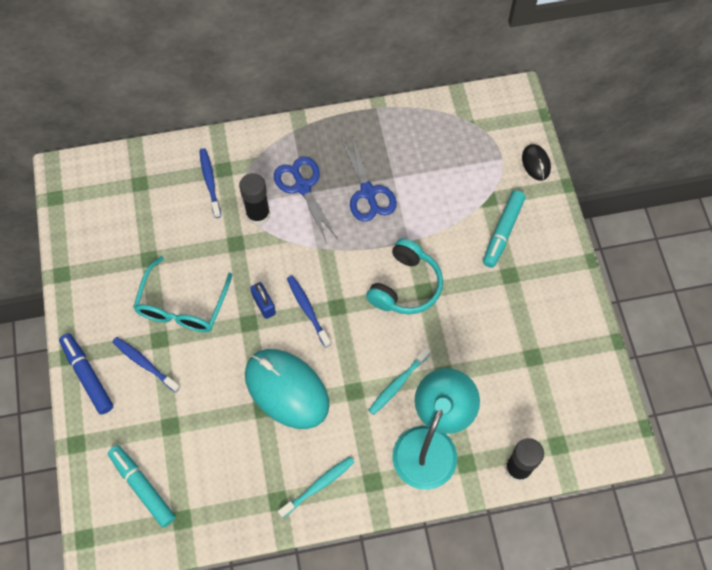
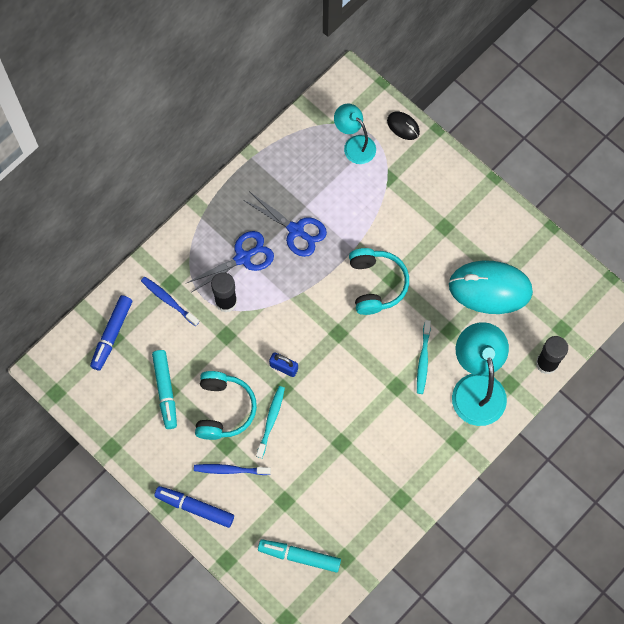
camera: 35 degrees left, 5 degrees up
turquoise glasses [133,256,232,332] -> turquoise headphones [195,371,257,440]
turquoise mouse [245,349,329,429] -> turquoise mouse moved to [449,260,533,314]
blue scissors [274,156,338,243] -> blue scissors turned 120 degrees clockwise [185,231,274,293]
turquoise toothbrush [278,457,354,518] -> turquoise toothbrush moved to [256,386,285,459]
blue toothbrush [287,275,331,348] -> none
turquoise marker [483,190,526,268] -> turquoise marker moved to [152,350,177,429]
none -> blue marker [90,295,132,371]
none -> turquoise lamp [334,103,376,164]

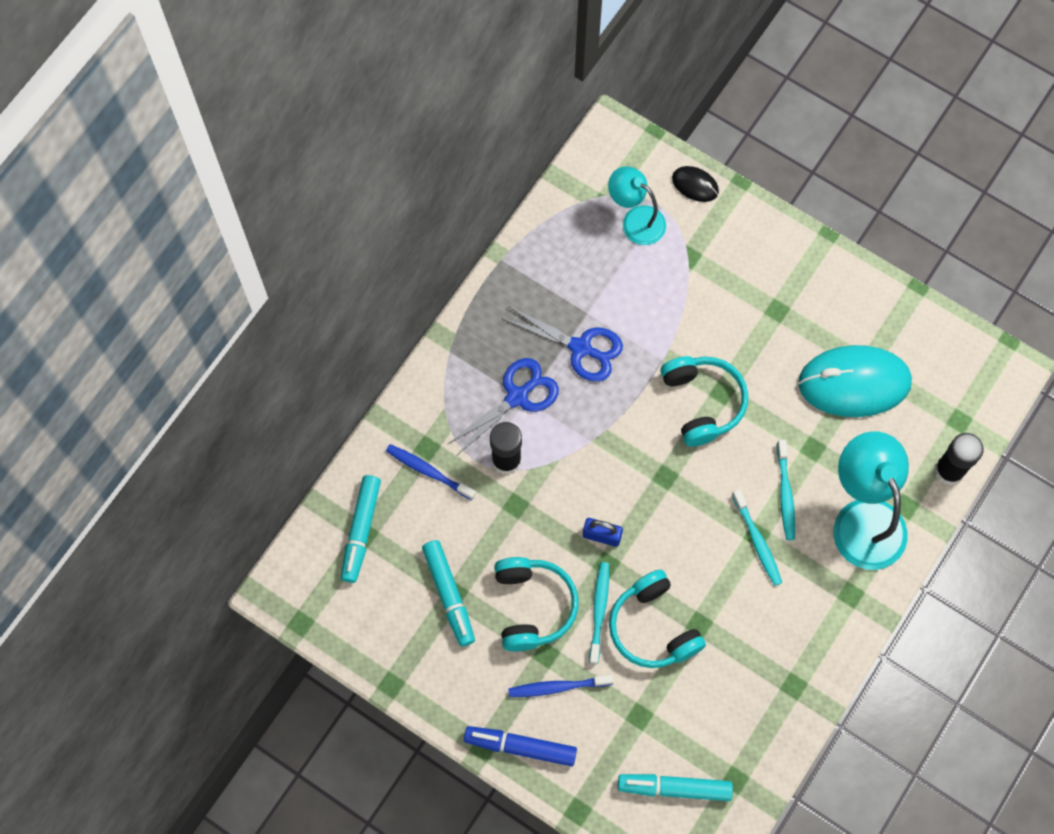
camera: 10 degrees left, 0 degrees up
blue marker [90,295,132,371] -> turquoise marker [341,475,381,583]
none -> turquoise headphones [609,569,706,668]
none -> turquoise toothbrush [732,489,782,586]

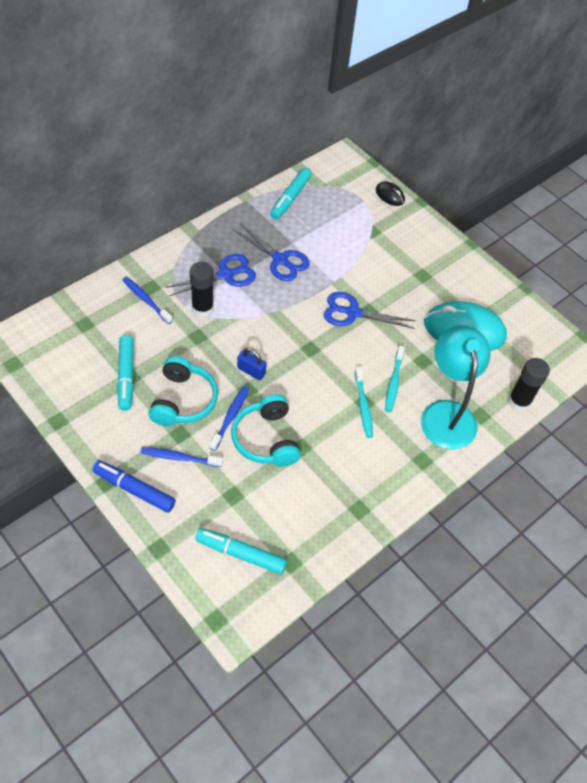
camera: 10 degrees right, 15 degrees down
turquoise marker [341,475,381,583] -> turquoise marker moved to [270,168,311,220]
turquoise toothbrush [589,562,609,664] -> blue toothbrush [210,386,250,451]
turquoise lamp [608,166,666,245] -> none
turquoise headphones [660,356,748,447] -> blue scissors [323,292,416,329]

